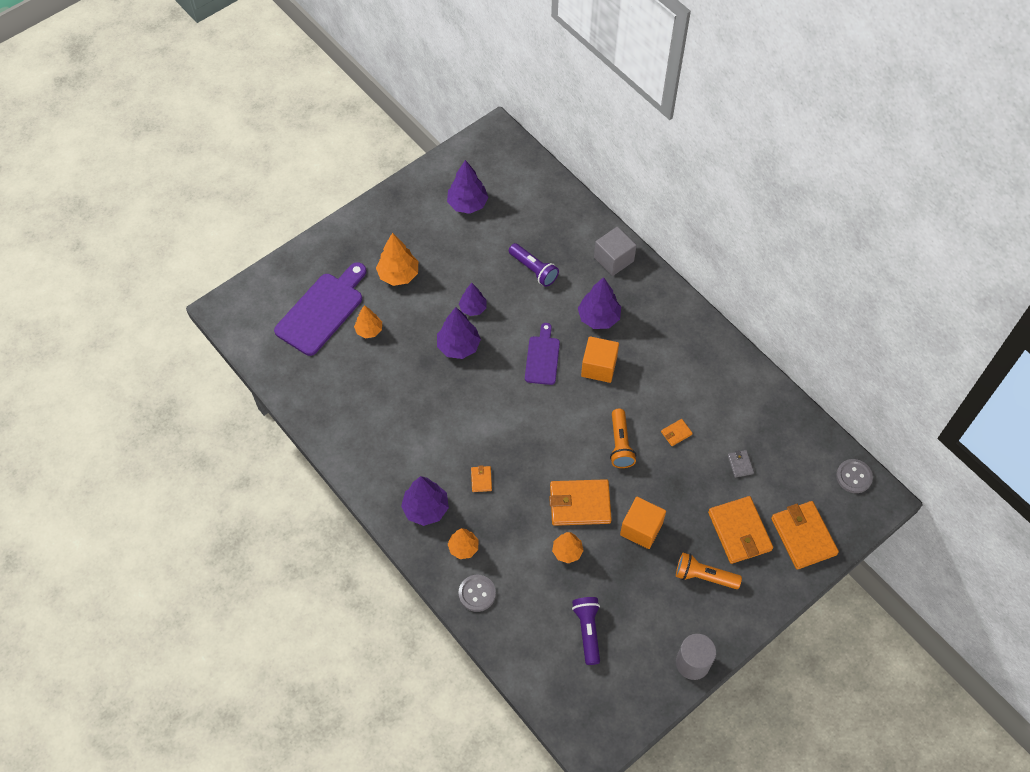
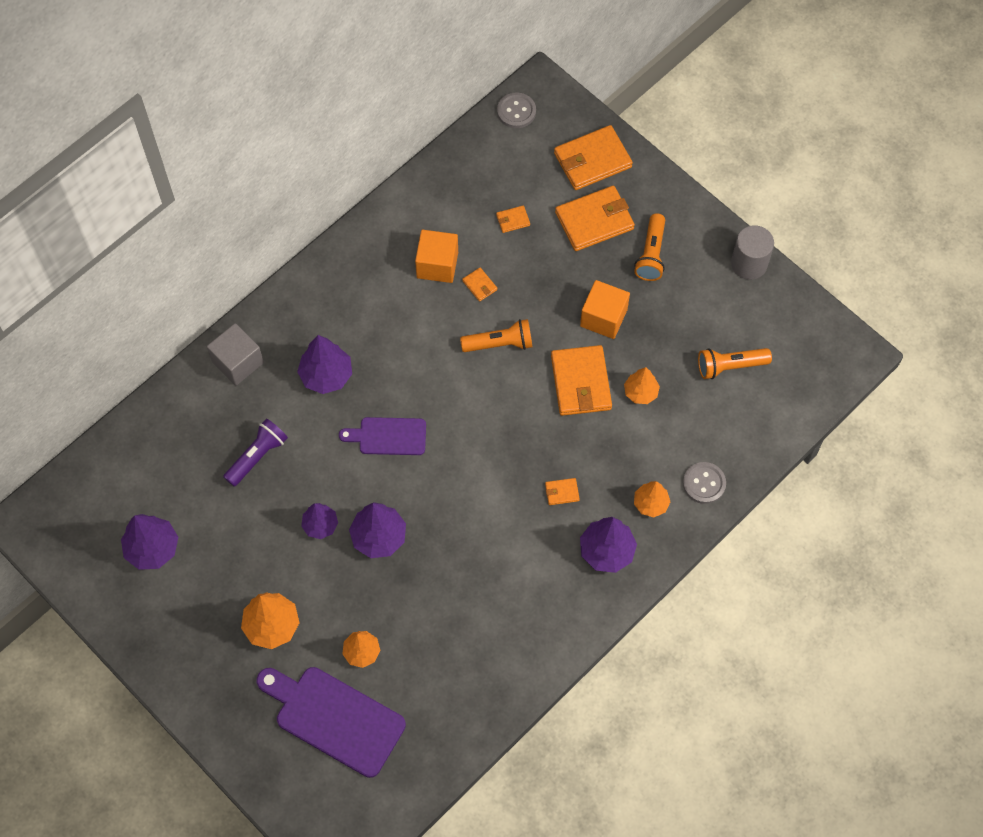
camera: 95 degrees left, 5 degrees up
purple flashlight [572,597,600,665] -> orange flashlight [698,348,772,379]
orange cube [581,336,619,383] -> orange cube moved to [415,230,458,283]
grey wallet [728,450,754,478] -> orange wallet [496,205,530,233]

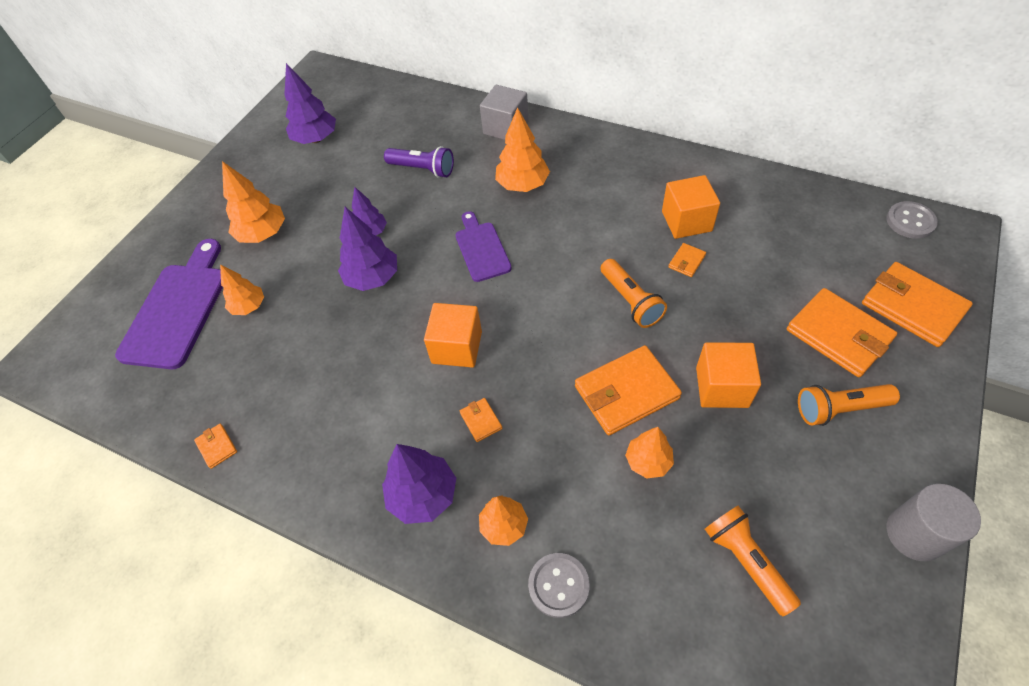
camera: 75 degrees right, 10 degrees down
purple tree [297,335,352,394] -> orange tree [495,107,550,192]
orange wallet [496,205,530,233] -> orange wallet moved to [194,424,237,469]
none -> orange cube [424,303,482,368]

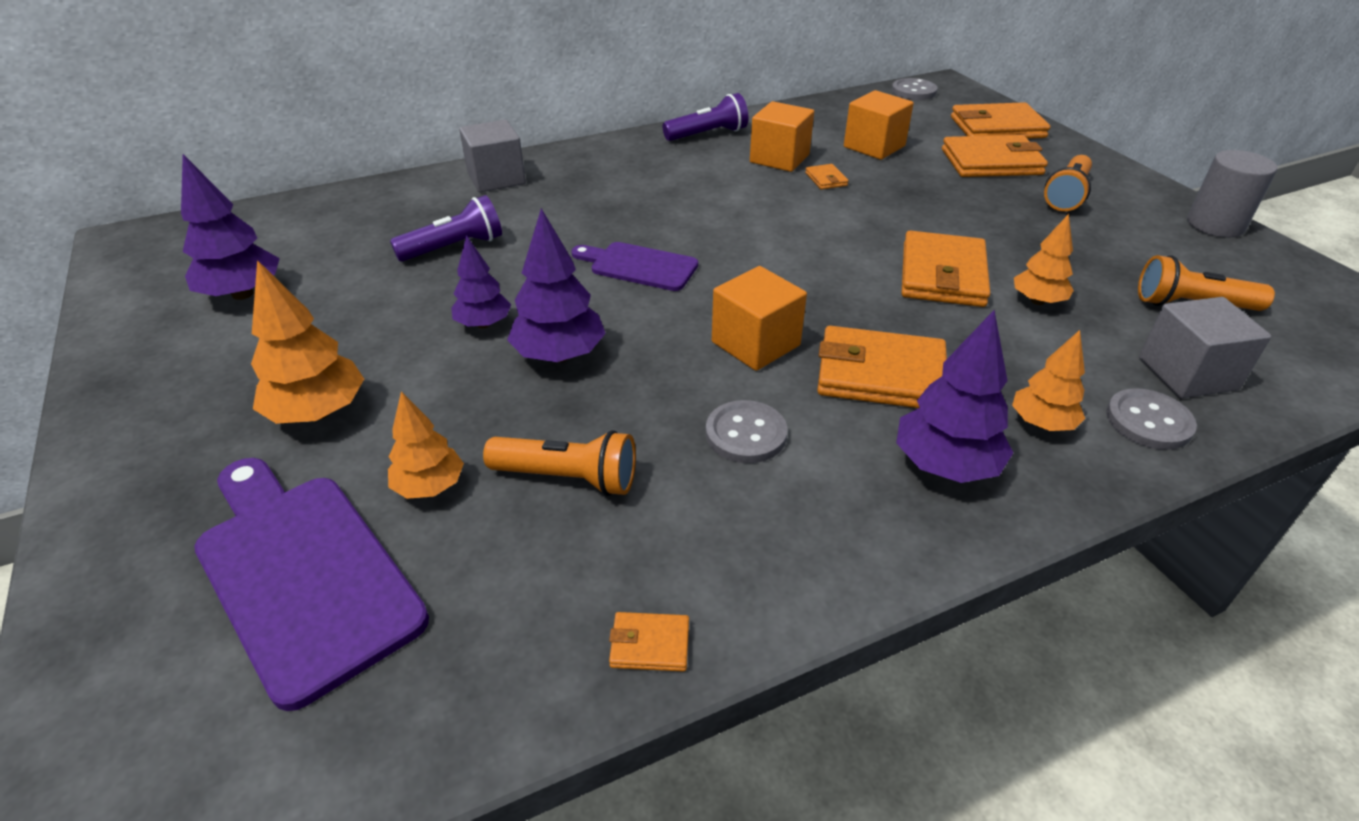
camera: 55 degrees left, 15 degrees down
orange wallet [460,398,502,442] -> orange wallet [817,326,947,408], size x2.24
orange tree [495,107,550,192] -> none
orange flashlight [600,259,667,328] -> orange flashlight moved to [483,430,636,496]
orange cube [696,343,761,408] -> orange cube moved to [844,90,914,160]
none -> purple flashlight [663,93,748,141]
none -> grey button [706,400,787,463]
none -> grey cube [1139,297,1271,398]

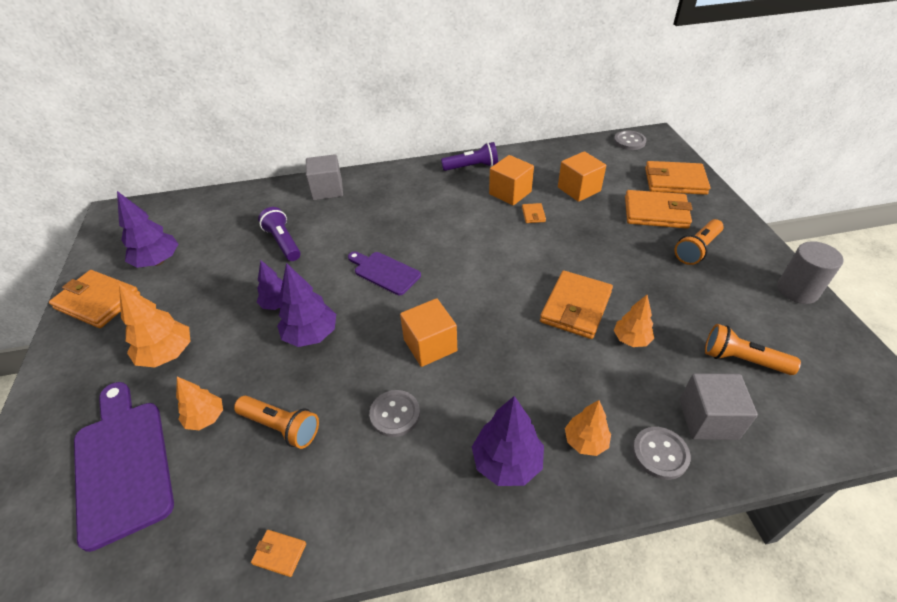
camera: 15 degrees right, 5 degrees up
purple flashlight [390,195,502,261] -> purple flashlight turned 105 degrees counterclockwise [258,207,301,261]
orange wallet [817,326,947,408] -> orange wallet moved to [49,270,140,328]

